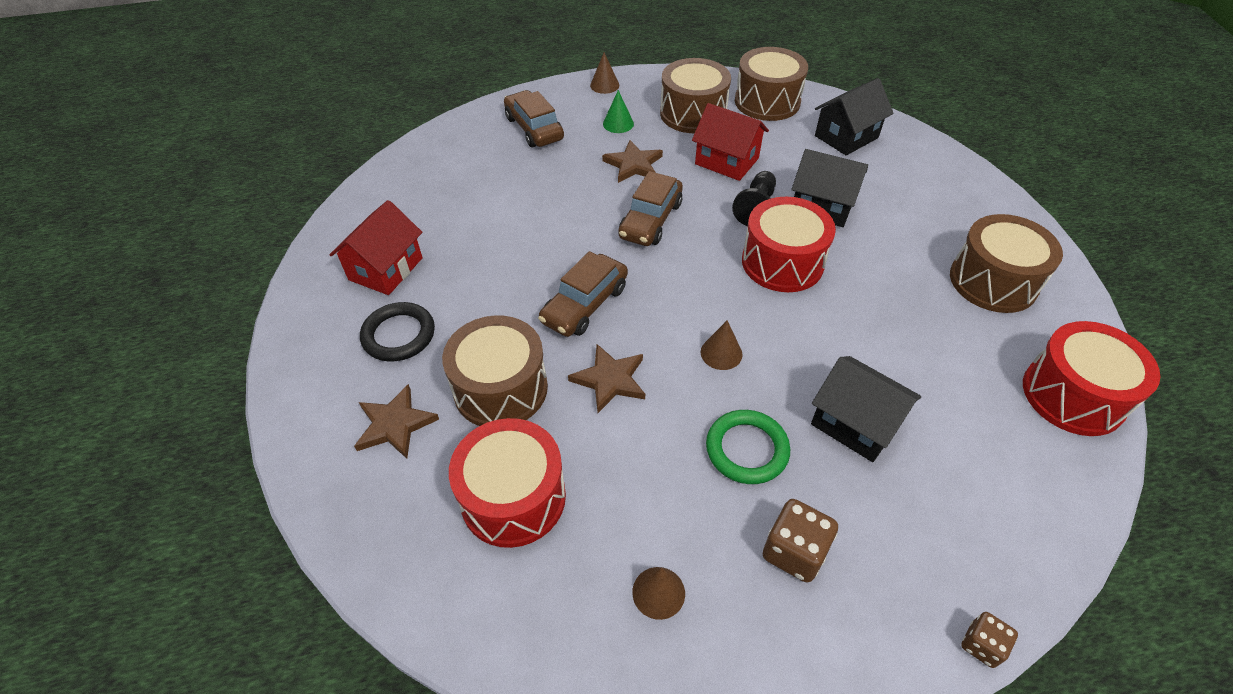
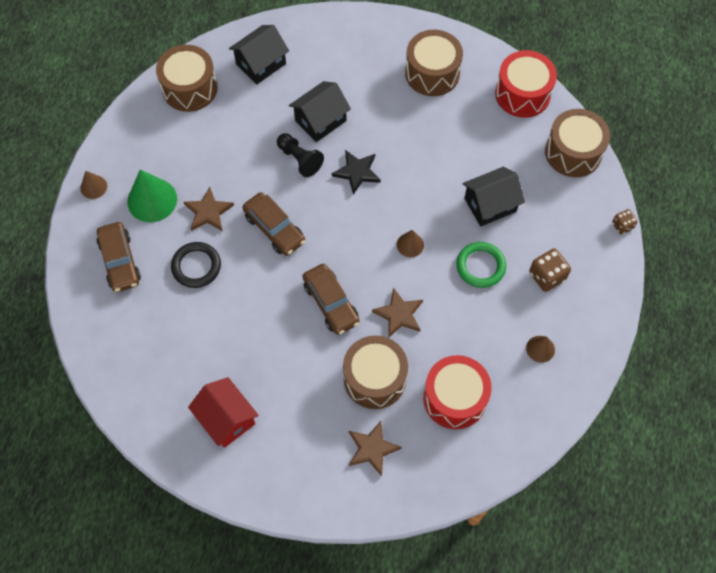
camera: 65 degrees left, 15 degrees up
black ring [360,302,435,362] -> black ring moved to [171,242,221,288]
brown car [504,90,564,147] -> brown car turned 105 degrees counterclockwise [97,222,141,292]
green cone [603,90,634,133] -> green cone [127,170,177,222], size x1.85
brown drum [660,58,731,133] -> brown drum moved to [545,109,610,177]
red house [692,103,769,181] -> none
red drum [742,197,836,292] -> black star [332,150,381,195]
black house [815,78,894,156] -> black house turned 60 degrees clockwise [229,25,289,85]

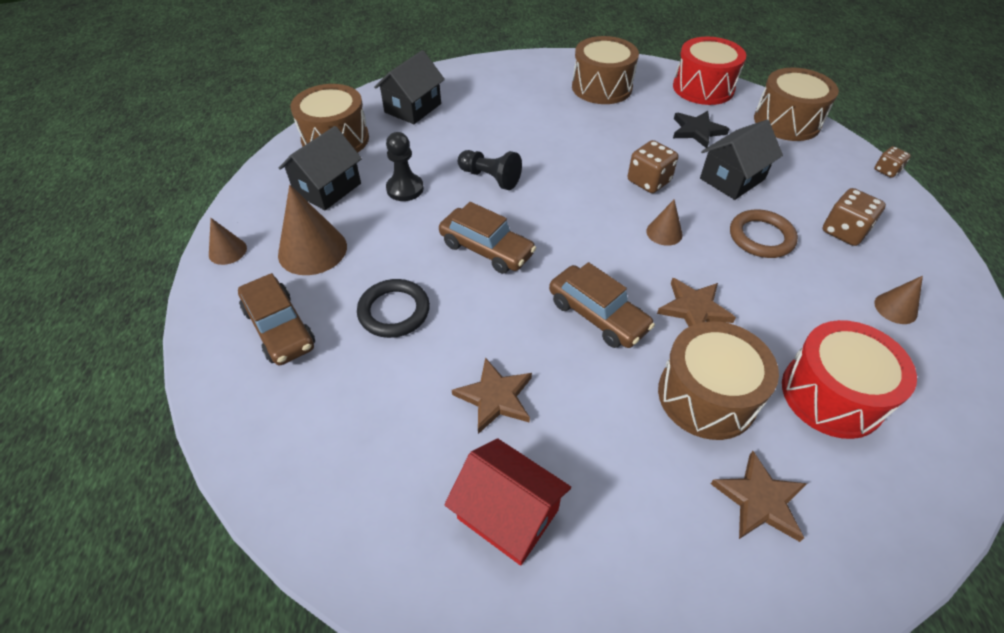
camera: 15 degrees left, 15 degrees down
green cone [127,170,177,222] -> brown cone [278,185,347,275]
brown star [184,187,234,231] -> brown star moved to [452,357,532,434]
black house [289,81,351,142] -> black house moved to [279,126,362,210]
black star [332,150,381,195] -> black star moved to [673,111,729,148]
green ring [456,242,506,288] -> brown ring [730,209,798,258]
none -> black pawn [386,132,424,201]
none -> brown dice [628,140,678,193]

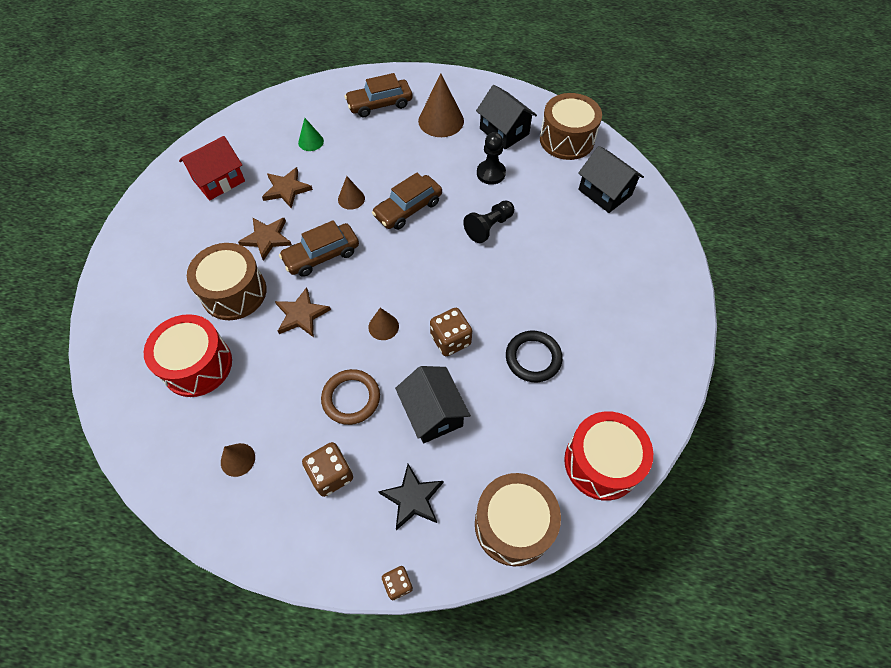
camera: 105 degrees right, 10 degrees up
brown cone [209,218,247,265] -> brown cone moved to [338,176,365,210]
black ring [357,279,430,338] -> black ring moved to [506,331,563,382]
brown drum [572,36,639,104] -> none
black star [673,111,729,148] -> black star moved to [378,464,443,530]
brown star [711,451,807,542] -> brown star moved to [238,218,292,261]
none -> green cone [298,118,324,151]

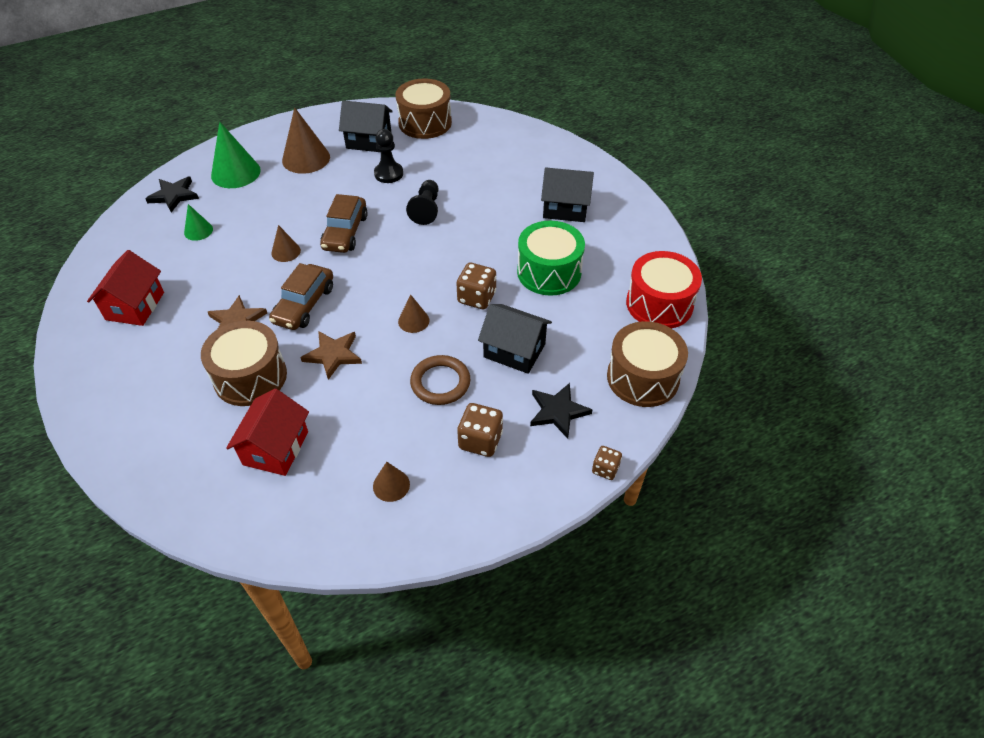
camera: 40 degrees left, 10 degrees down
red drum [144,314,232,397] -> red house [226,389,309,476]
brown star [262,167,313,208] -> none
brown car [345,73,412,117] -> green cone [211,122,261,188]
black ring [506,331,563,382] -> green drum [517,221,585,296]
black house [578,146,644,213] -> black house moved to [541,168,594,222]
none -> black star [145,176,199,213]

